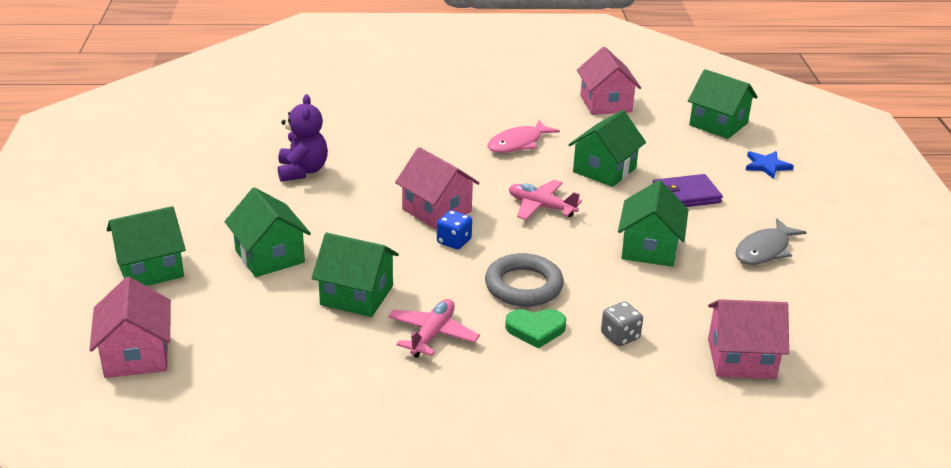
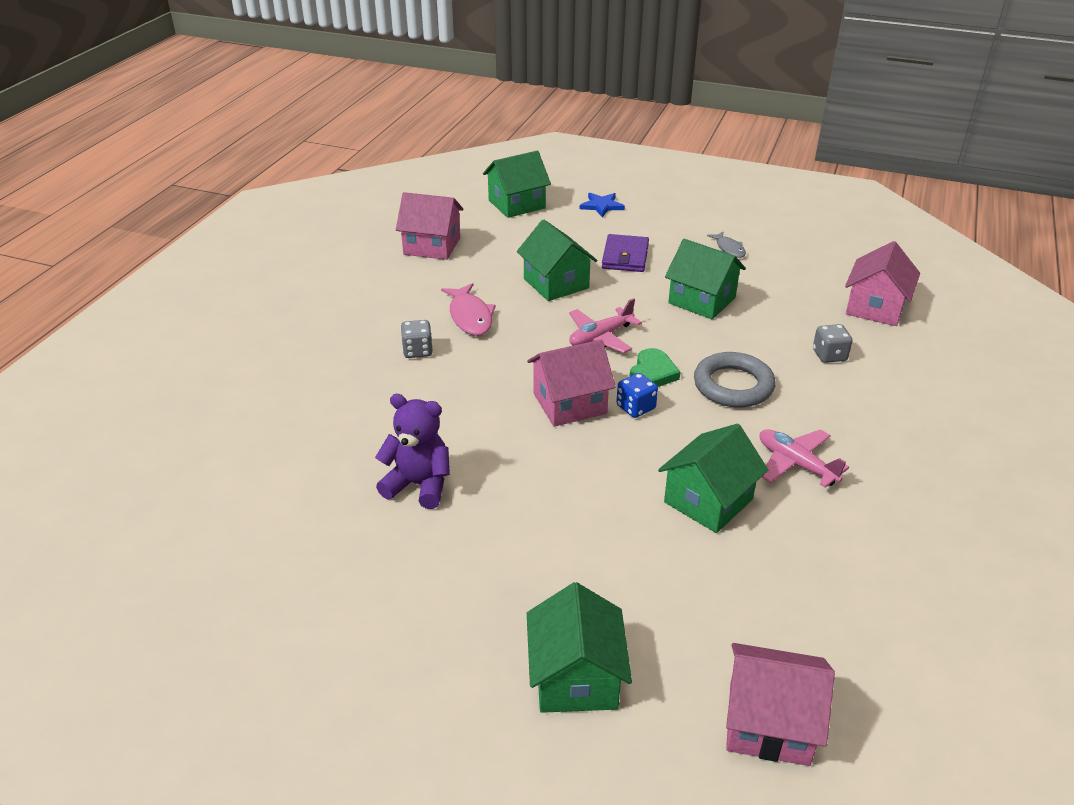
camera: 65 degrees left, 5 degrees up
green house [225,187,311,277] -> none
green heart [505,309,566,348] -> green heart moved to [629,348,680,387]
grey fish [735,218,807,265] -> grey fish [707,232,746,258], size x0.62
none -> grey dice [401,320,433,358]

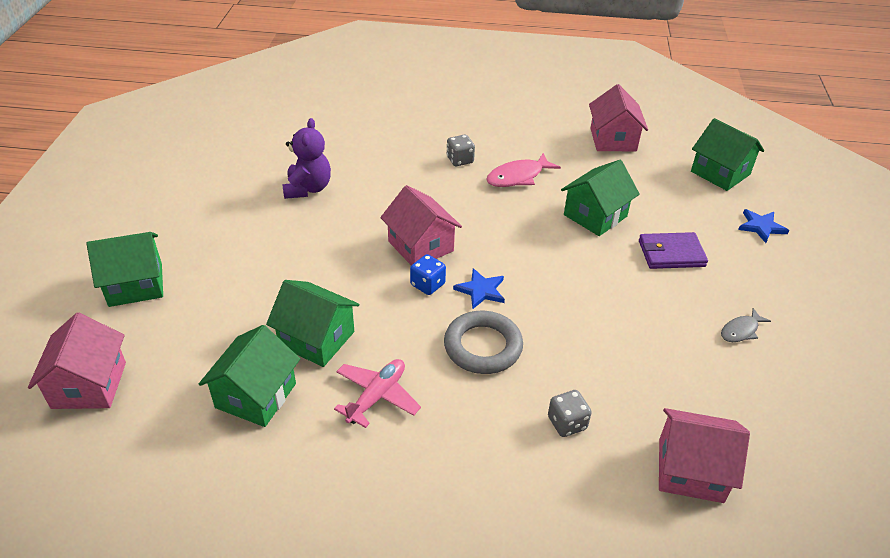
camera: 75 degrees right, 5 degrees up
pink plane [569,298,642,353] -> none
green heart [629,348,680,387] -> blue star [453,268,505,309]
green house [665,239,746,319] -> green house moved to [199,325,300,427]

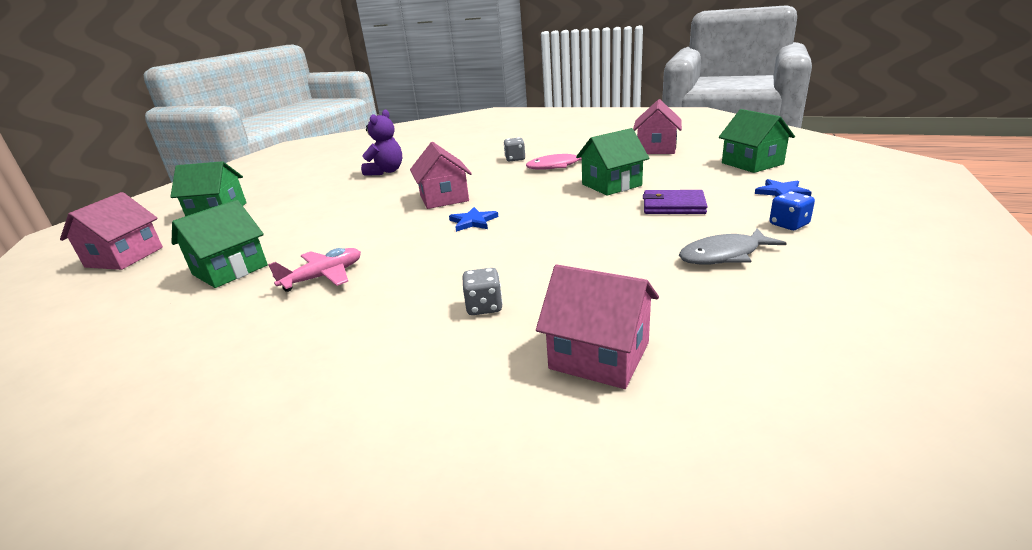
camera: 20 degrees right, 15 degrees down
green house [266,280,359,367] -> none
blue dice [410,254,446,295] -> blue dice moved to [769,191,815,230]
grey ring [444,311,523,374] -> none
grey fish [721,308,771,342] -> grey fish [679,228,786,264], size x1.61

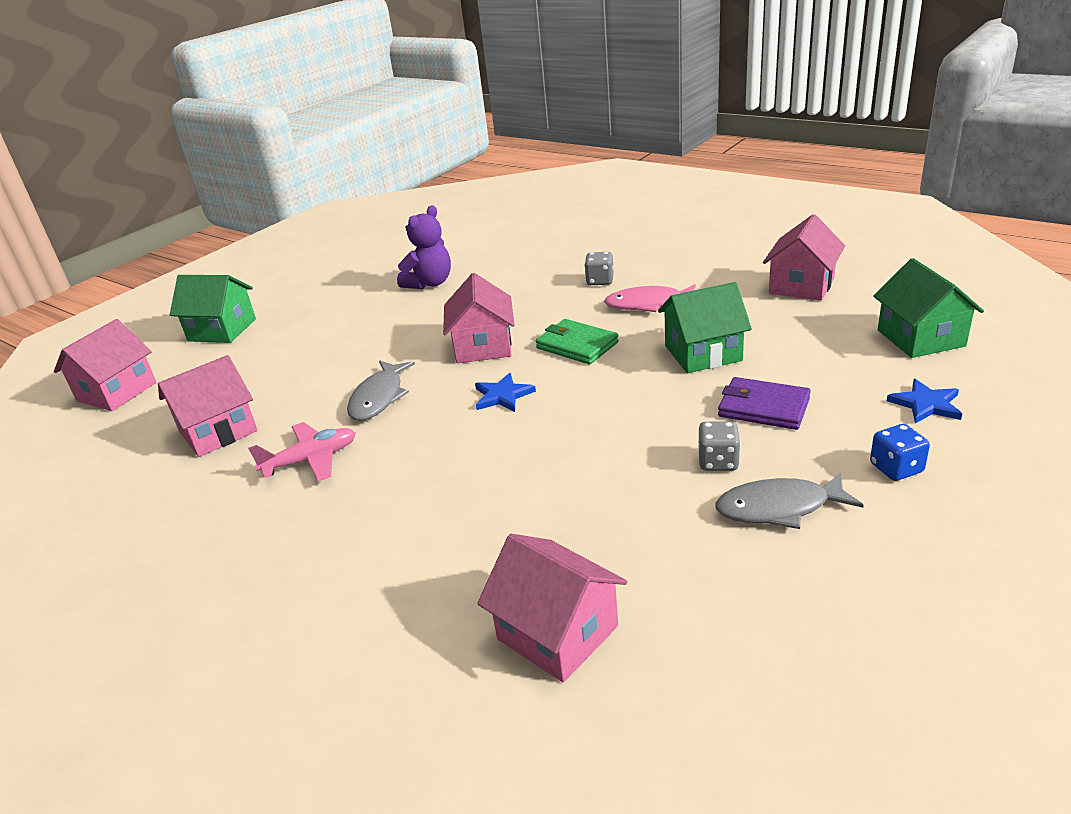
camera: 15 degrees right, 5 degrees up
green house [171,200,268,288] -> pink house [158,355,258,457]
grey dice [462,268,503,315] -> grey dice moved to [698,421,741,471]
none -> grey fish [347,361,415,421]
none -> green wallet [536,319,619,364]

